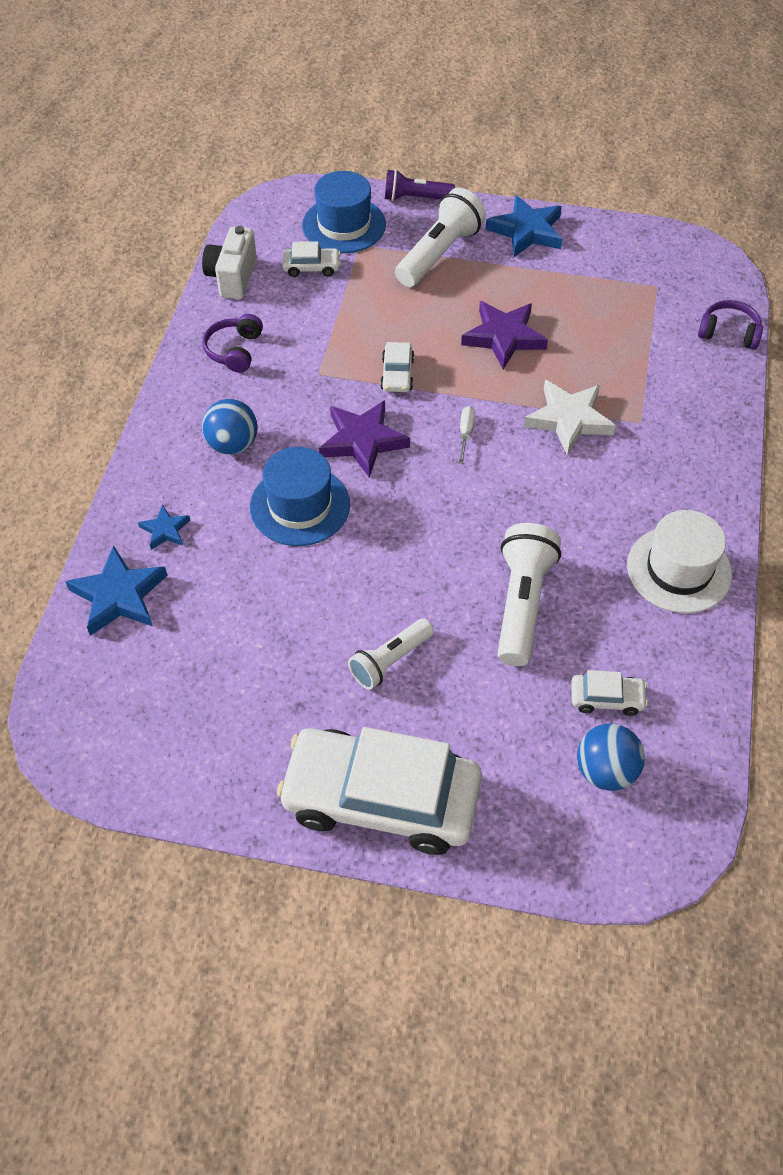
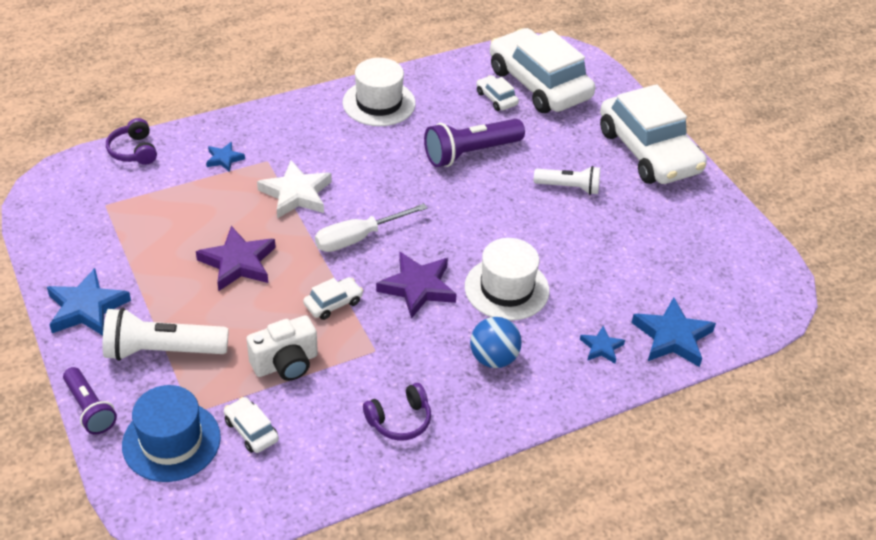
camera: 130 degrees left, 10 degrees down
white camera [202,226,257,299] -> white camera moved to [246,315,318,381]
blue hat [250,447,350,546] -> white hat [465,238,550,321]
white screwdriver [459,406,475,464] -> white screwdriver [315,203,427,252], size x1.96
white flashlight [497,523,561,666] -> purple flashlight [424,119,525,167]
blue ball [577,723,645,791] -> white car [490,28,595,113]
none -> blue star [206,142,245,172]

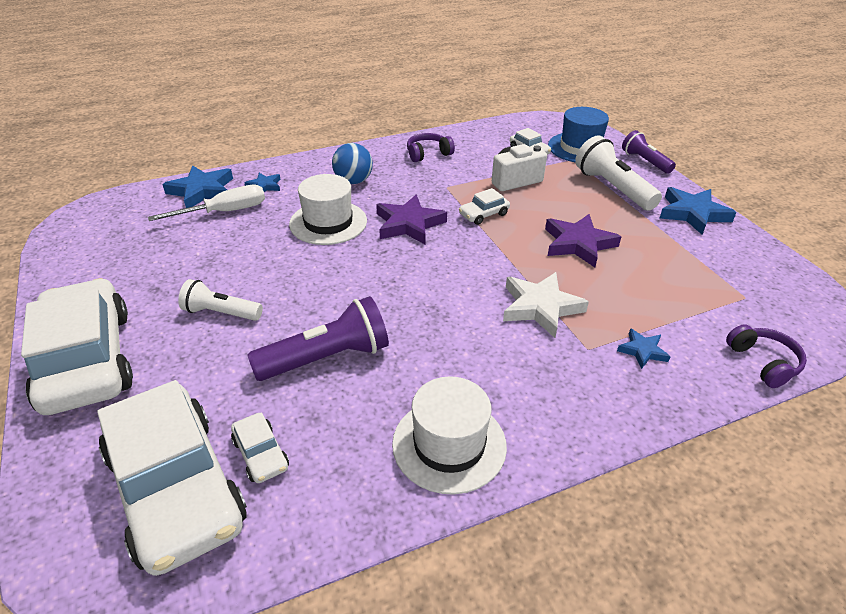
camera: 175 degrees left, 5 degrees down
white flashlight [103,308,229,361] -> white flashlight turned 120 degrees counterclockwise [575,135,662,211]
white screwdriver [315,203,427,252] -> white screwdriver moved to [148,185,265,221]

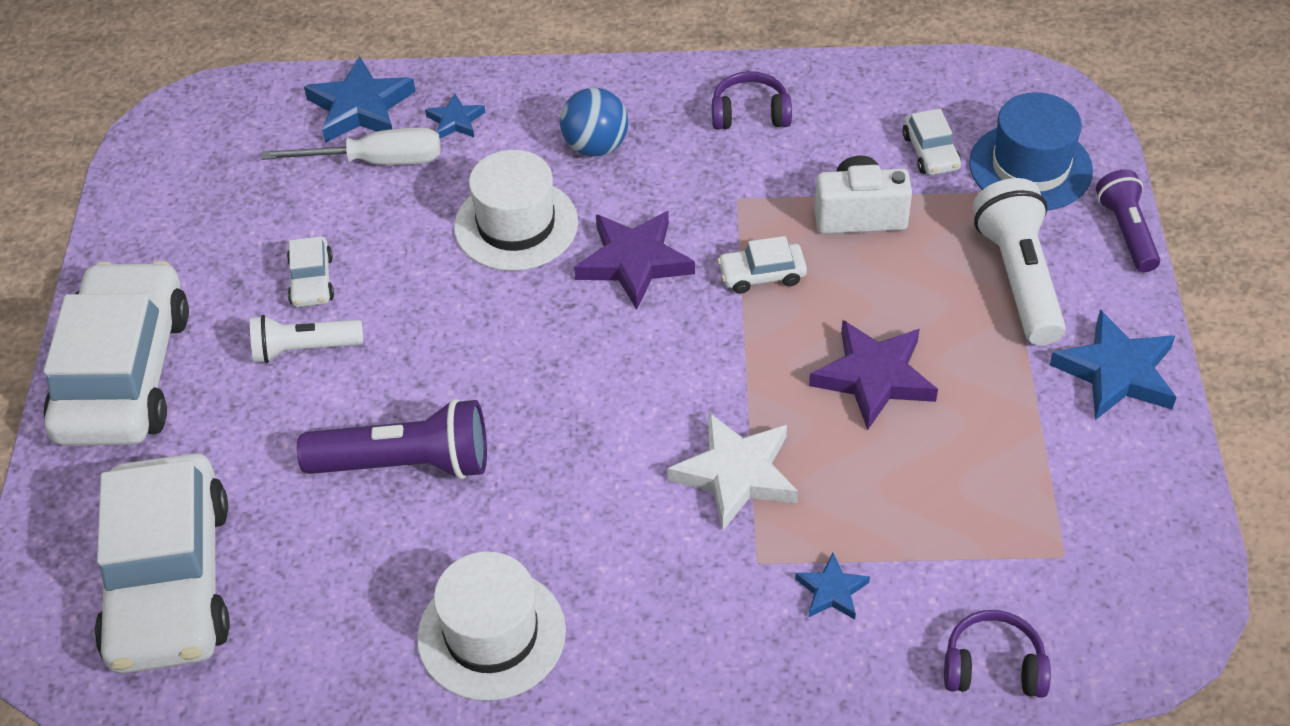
camera: 25 degrees right, 10 degrees up
white flashlight [178,279,263,321] -> white flashlight turned 45 degrees counterclockwise [250,315,363,363]
white car [231,412,289,483] -> white car moved to [287,236,334,307]
purple headphones [726,324,807,388] -> purple headphones turned 90 degrees counterclockwise [944,610,1051,698]

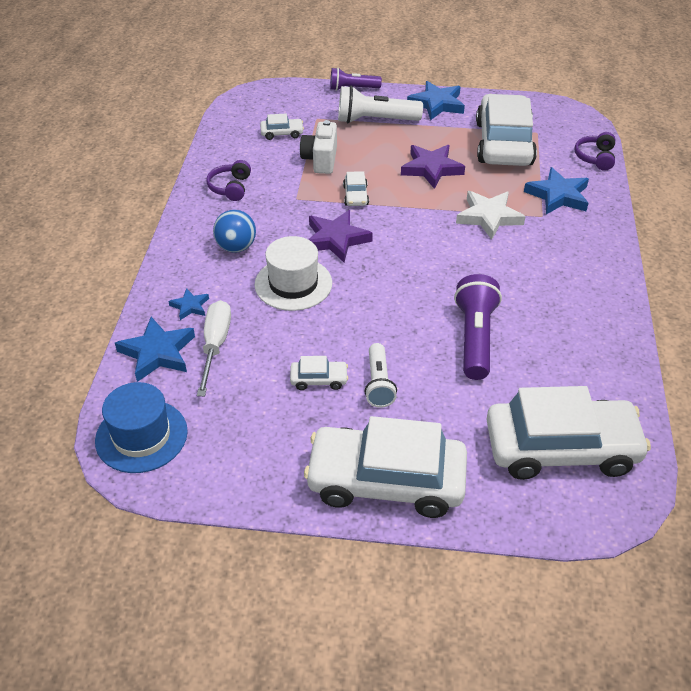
camera: 85 degrees left, 5 degrees down
white hat [417,552,566,701] -> none
blue star [795,553,870,620] -> blue star [524,167,589,214], size x1.86
blue hat [969,92,1093,210] -> blue hat moved to [95,382,188,473]
none -> white car [476,94,537,166]

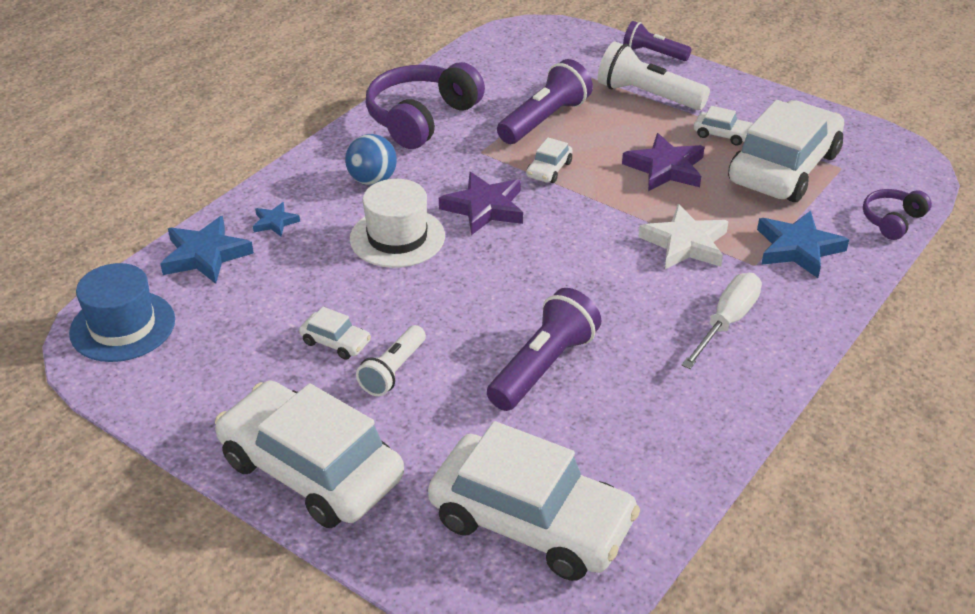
camera: 30 degrees right, 5 degrees down
white screwdriver [197,300,231,396] -> white screwdriver moved to [681,273,762,369]
purple headphones [206,160,251,201] -> purple headphones [366,62,485,149], size x1.95
white car [260,114,304,140] -> white car moved to [694,106,753,146]
white camera [300,120,337,174] -> purple flashlight [497,59,593,144]
blue star [407,81,465,120] -> none

